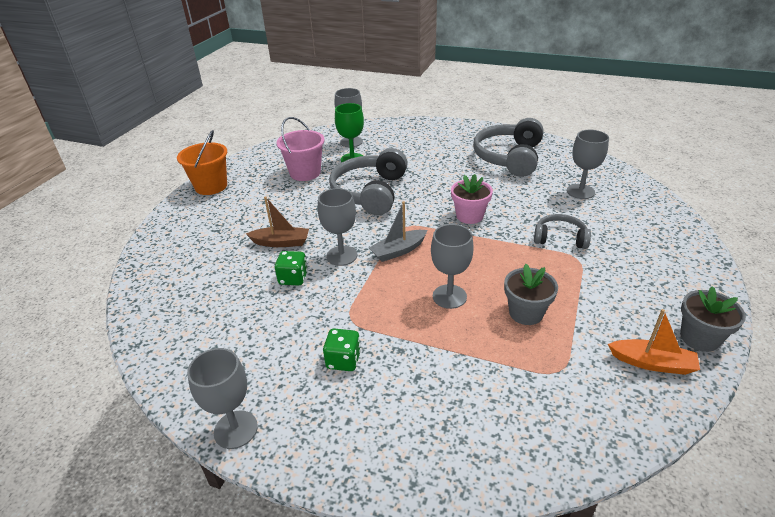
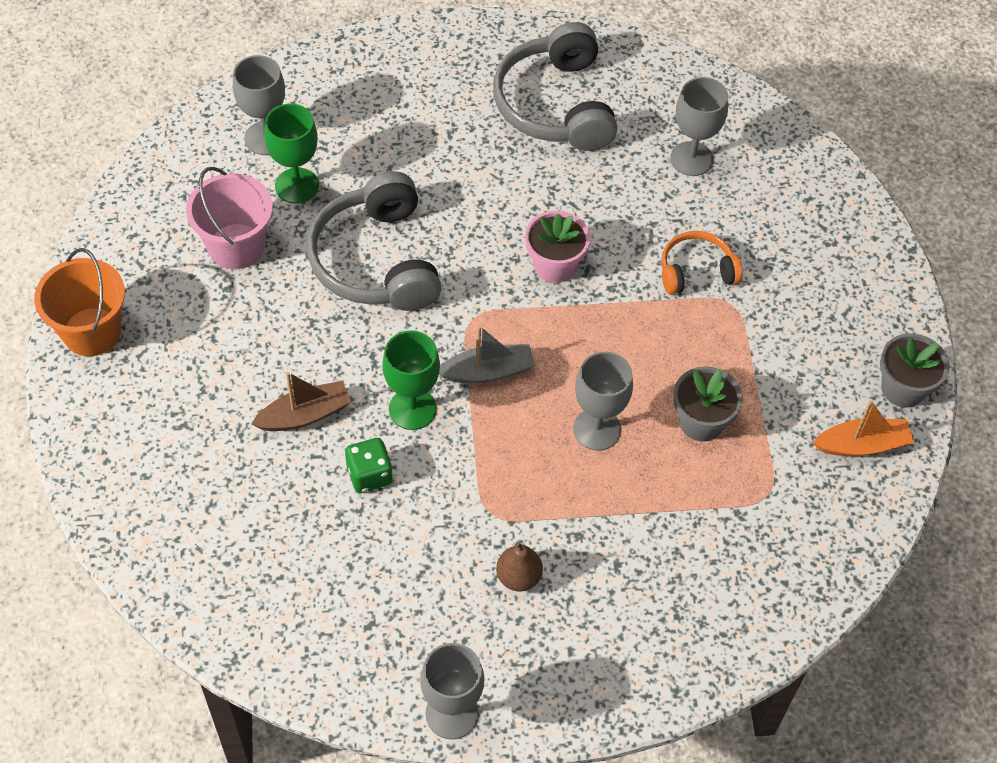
camera: 30 degrees left, 20 degrees up
grey goblet [318,188,357,266] -> green goblet [382,331,440,430]
green dice [323,329,361,371] -> brown pear [496,542,543,591]
grey boat [369,201,428,262] -> grey boat turned 135 degrees counterclockwise [439,326,535,383]
grey headphones [534,214,591,249] -> orange headphones [661,231,743,295]

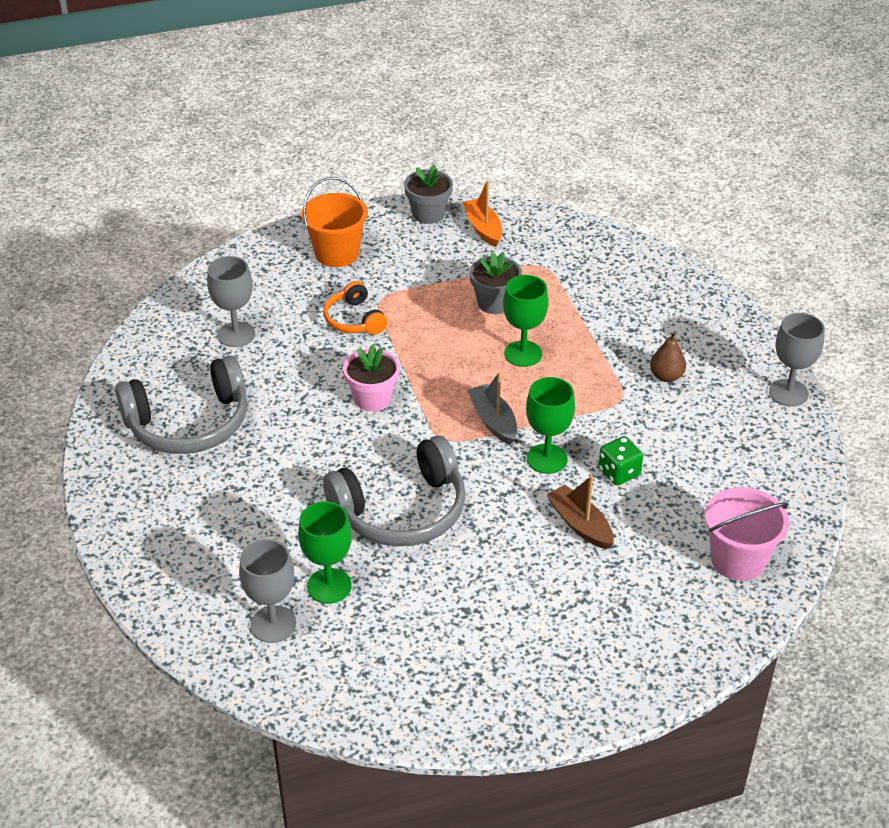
camera: 100 degrees left, 15 degrees down
orange bucket [34,248,125,356] -> orange bucket moved to [301,177,368,267]
pink bucket [186,167,273,269] -> pink bucket moved to [705,487,789,581]
grey goblet [573,352,633,451] -> green goblet [503,275,549,367]

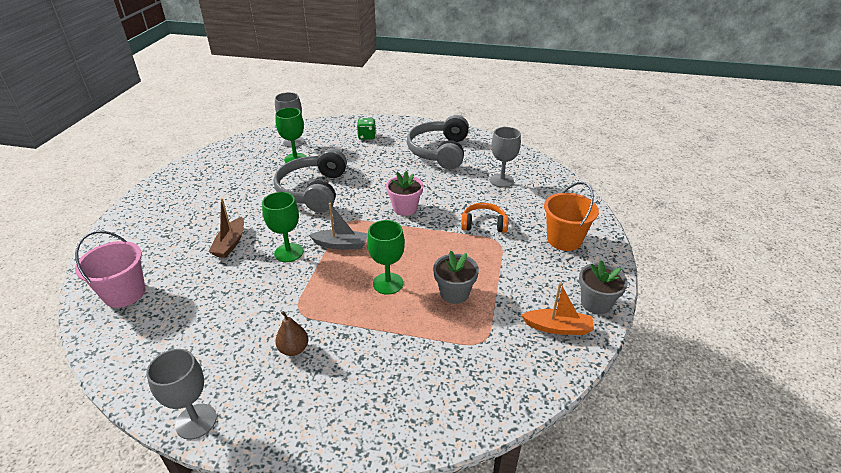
camera: 120 degrees right, 5 degrees down
brown boat [546,475,614,549] -> brown boat turned 105 degrees clockwise [209,198,244,258]
green dice [598,436,643,485] -> green dice moved to [357,118,376,140]

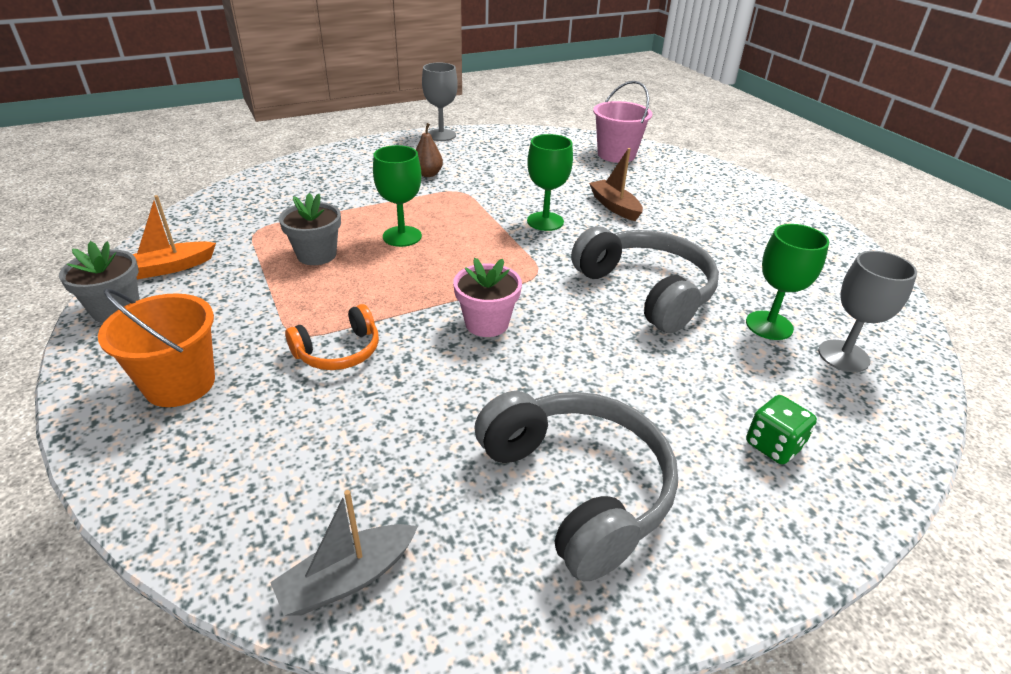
camera: 140 degrees right, 0 degrees up
grey boat [309,203,368,250] -> grey boat moved to [270,490,418,616]
grey goblet [490,127,521,188] -> none

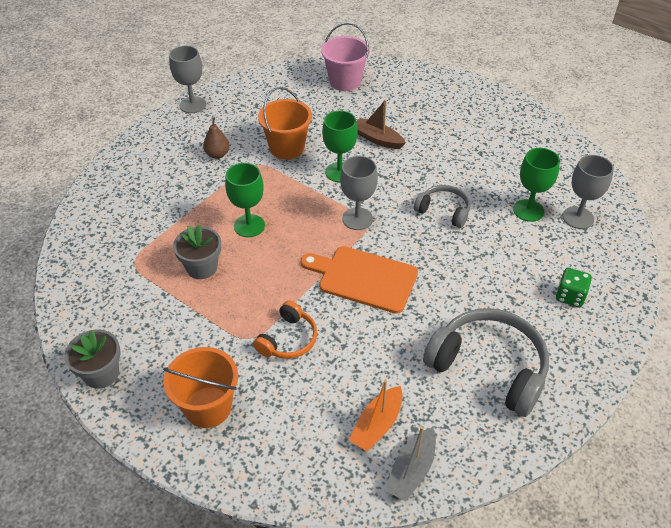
camera: 25 degrees left, 10 degrees up
orange boat [133,195,216,279] -> orange boat moved to [349,380,402,452]
pink flower pot [453,258,522,337] -> orange cutting board [301,246,418,314]
grey headphones [571,226,719,333] -> grey headphones [414,185,470,228], size x0.55
none -> orange bucket [258,87,312,159]
none -> grey goblet [340,156,378,230]

